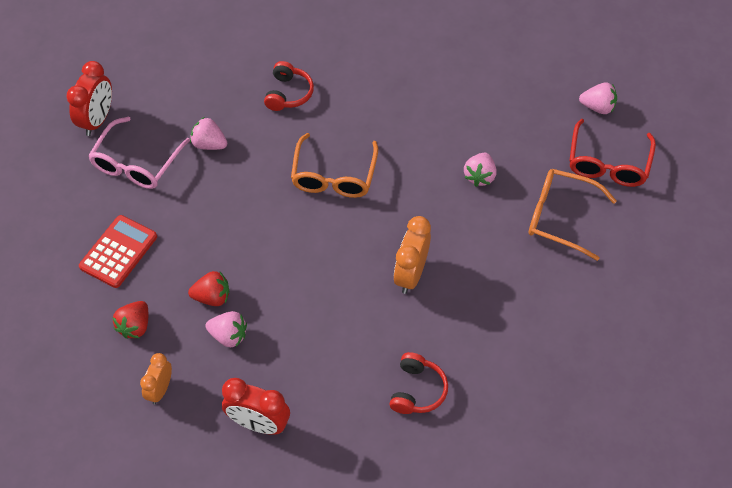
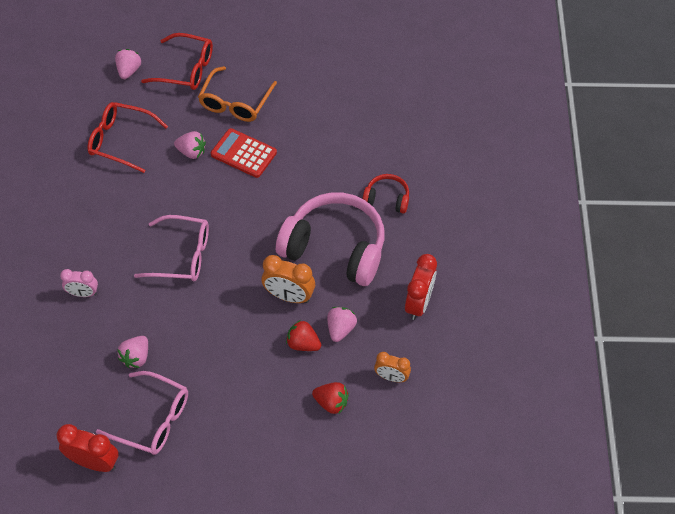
camera: 90 degrees left, 0 degrees up
red calculator [79,215,157,288] -> red calculator moved to [211,128,277,178]
red strawberry [188,271,229,306] -> red strawberry turned 60 degrees counterclockwise [286,320,321,351]
red headphones [264,61,314,111] -> pink clock [60,269,98,297]
orange glasses [291,133,378,198] -> pink glasses [134,215,209,281]
orange clock [394,216,431,294] -> orange clock moved to [261,255,315,303]
none -> red glasses [87,102,168,173]
none -> pink headphones [276,192,385,286]

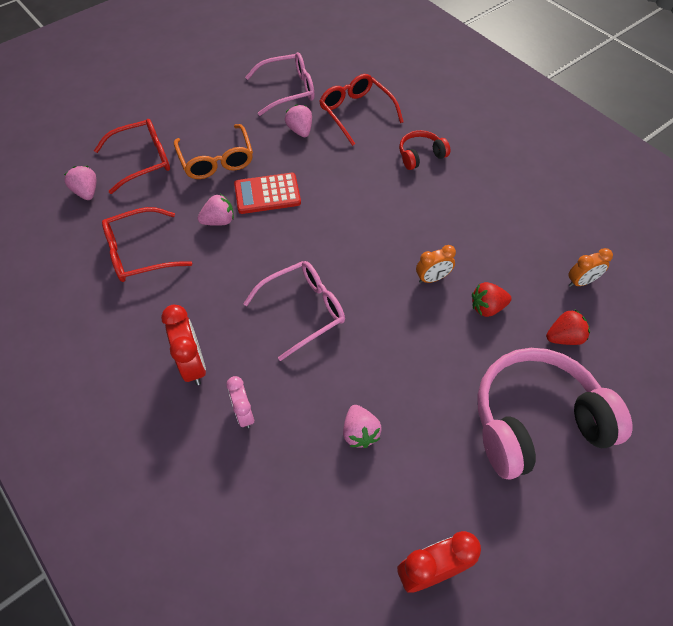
camera: 40 degrees left, 0 degrees up
pink clock [60,269,98,297] -> pink clock turned 105 degrees clockwise [226,376,254,428]
pink glasses [96,371,188,455] -> pink glasses moved to [245,52,315,116]
orange clock [261,255,315,303] -> orange clock [416,245,456,283], size x0.65
pink headphones [276,192,385,286] -> pink headphones moved to [477,348,632,480]
pink strawberry [327,307,357,342] -> pink strawberry moved to [285,104,312,137]
red clock [405,254,437,320] -> red clock moved to [161,305,206,385]
none -> red glasses [319,74,403,146]

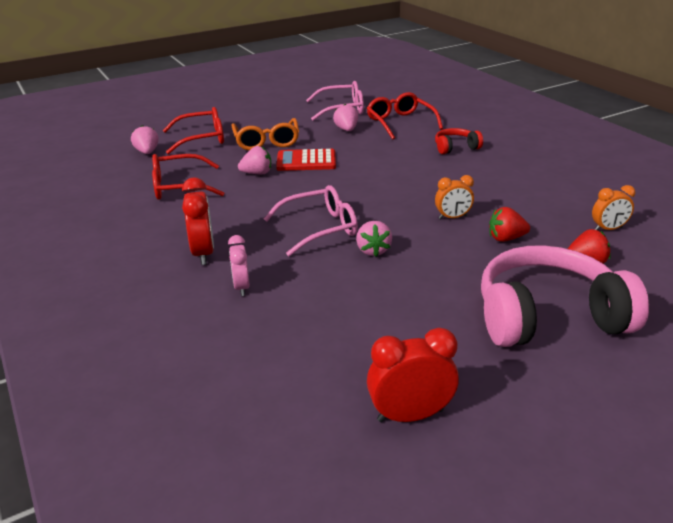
camera: 10 degrees right, 25 degrees down
pink strawberry [343,405,382,448] -> pink strawberry moved to [356,221,392,257]

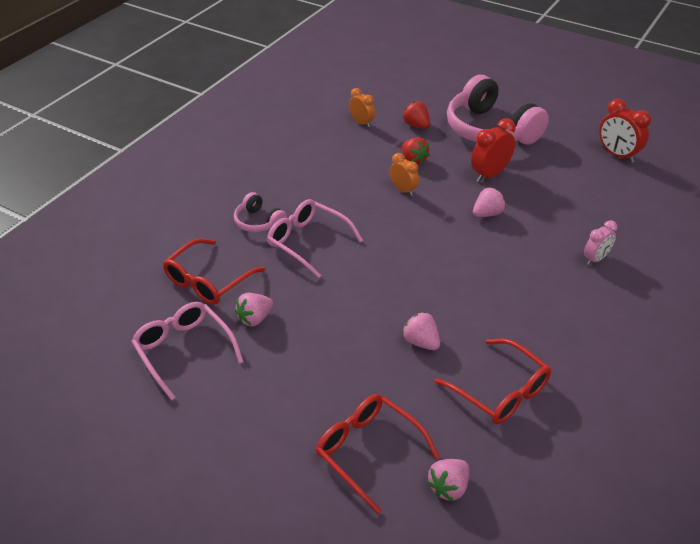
camera: 120 degrees left, 10 degrees up
red clock [182,177,214,265] -> red clock moved to [471,118,516,182]
orange glasses [231,118,299,150] -> none
pink glasses [264,185,358,256] -> pink glasses moved to [267,199,363,278]
red calculator [276,149,336,171] -> none
red headphones [435,128,483,154] -> pink headphones [234,192,287,232]

